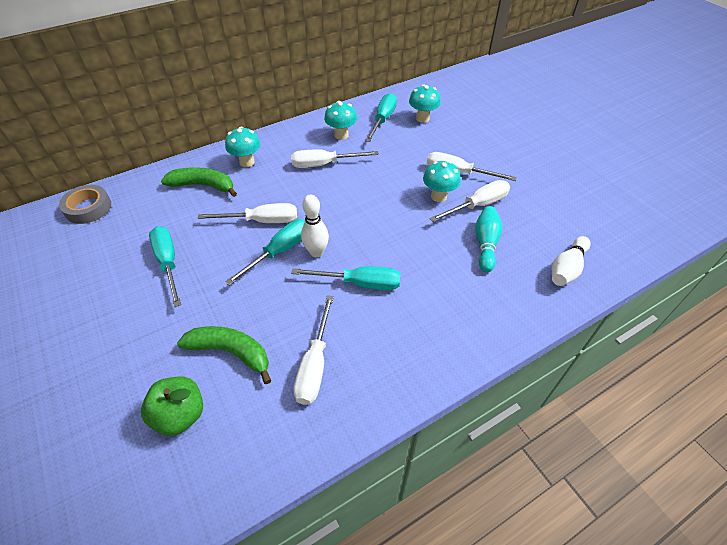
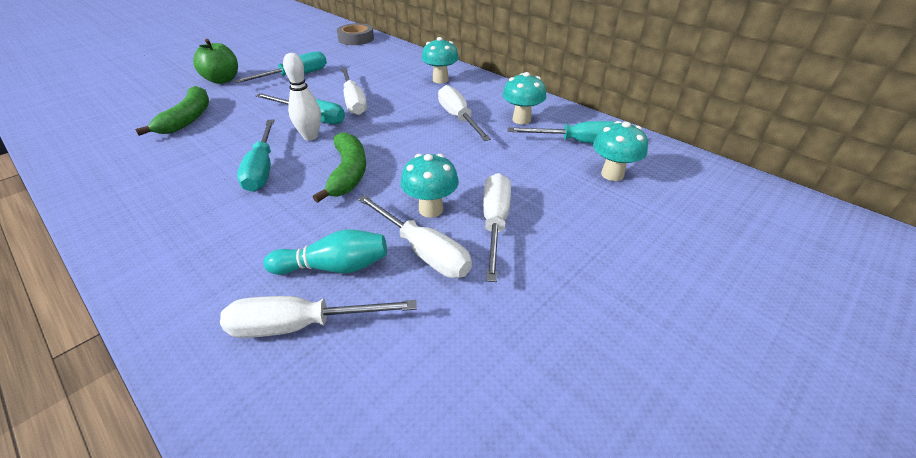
camera: 75 degrees right, 10 degrees down
green apple [141,376,203,436] -> green apple moved to [193,39,238,84]
green banana [161,167,237,197] -> green banana moved to [313,132,366,203]
white screwdriver [293,295,334,405] -> white screwdriver moved to [220,296,417,338]
white bowling pin [552,236,591,286] -> none

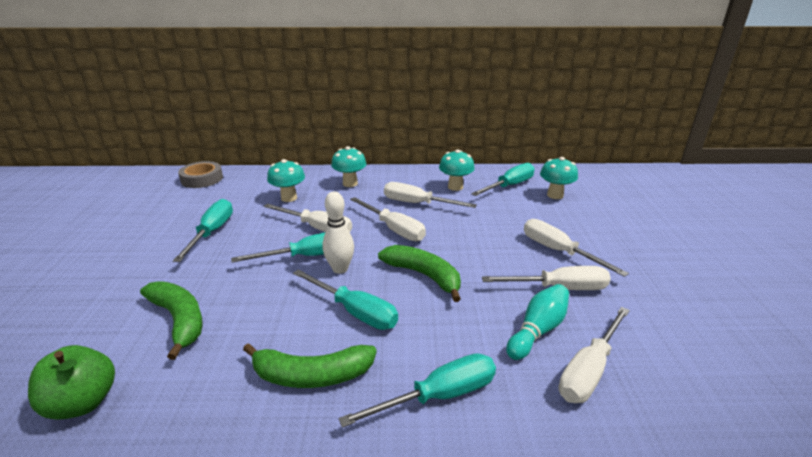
camera: 45 degrees left, 10 degrees down
green apple [193,39,238,84] -> green apple moved to [28,345,115,420]
turquoise mushroom [400,154,459,218] -> turquoise mushroom moved to [267,159,305,202]
none -> green banana [243,343,377,388]
none -> turquoise screwdriver [339,353,496,428]
none -> white screwdriver [350,197,426,241]

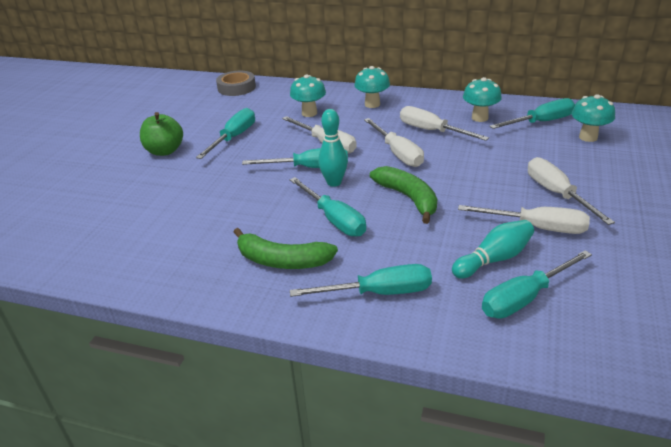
camera: 20 degrees right, 5 degrees up
green apple [28,345,115,420] -> green apple moved to [140,112,183,156]
green banana [140,281,203,360] -> none
white bowling pin [322,191,354,274] -> turquoise bowling pin [318,109,348,187]
white screwdriver [559,307,630,403] -> turquoise screwdriver [482,250,592,319]

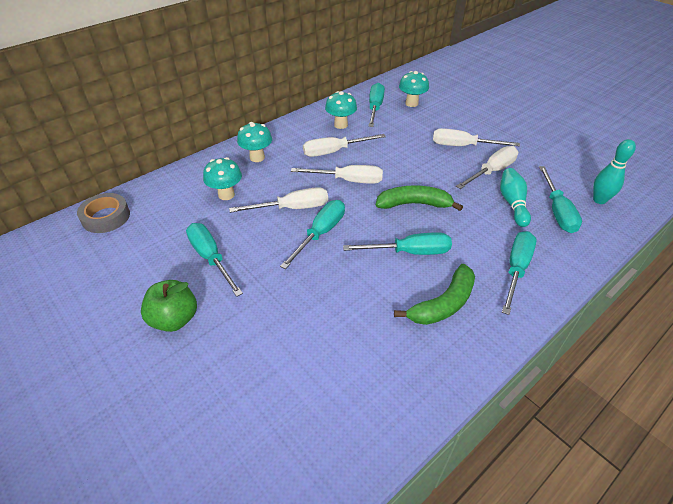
camera: 60 degrees left, 10 degrees up
turquoise bowling pin [318,109,348,187] -> turquoise bowling pin moved to [593,139,636,204]

